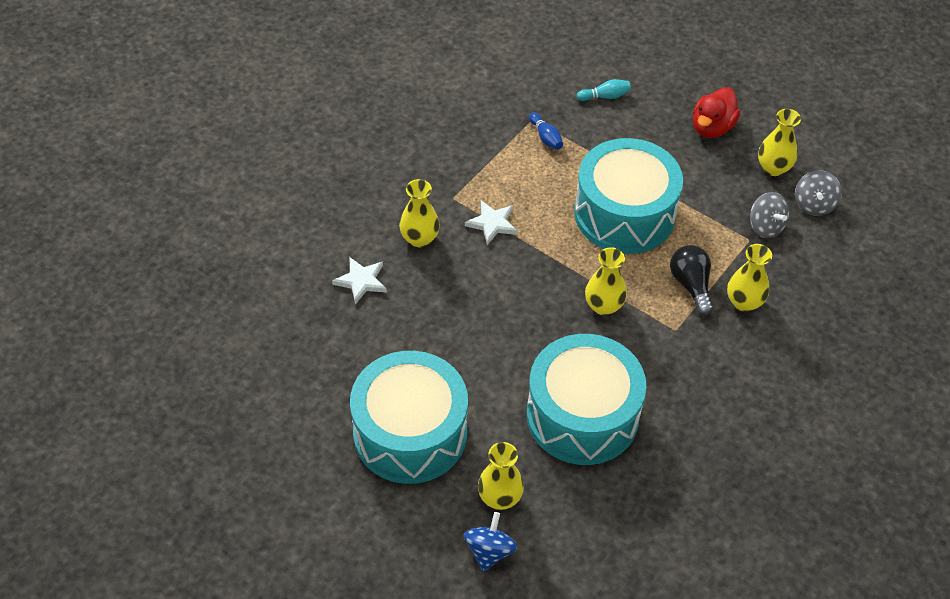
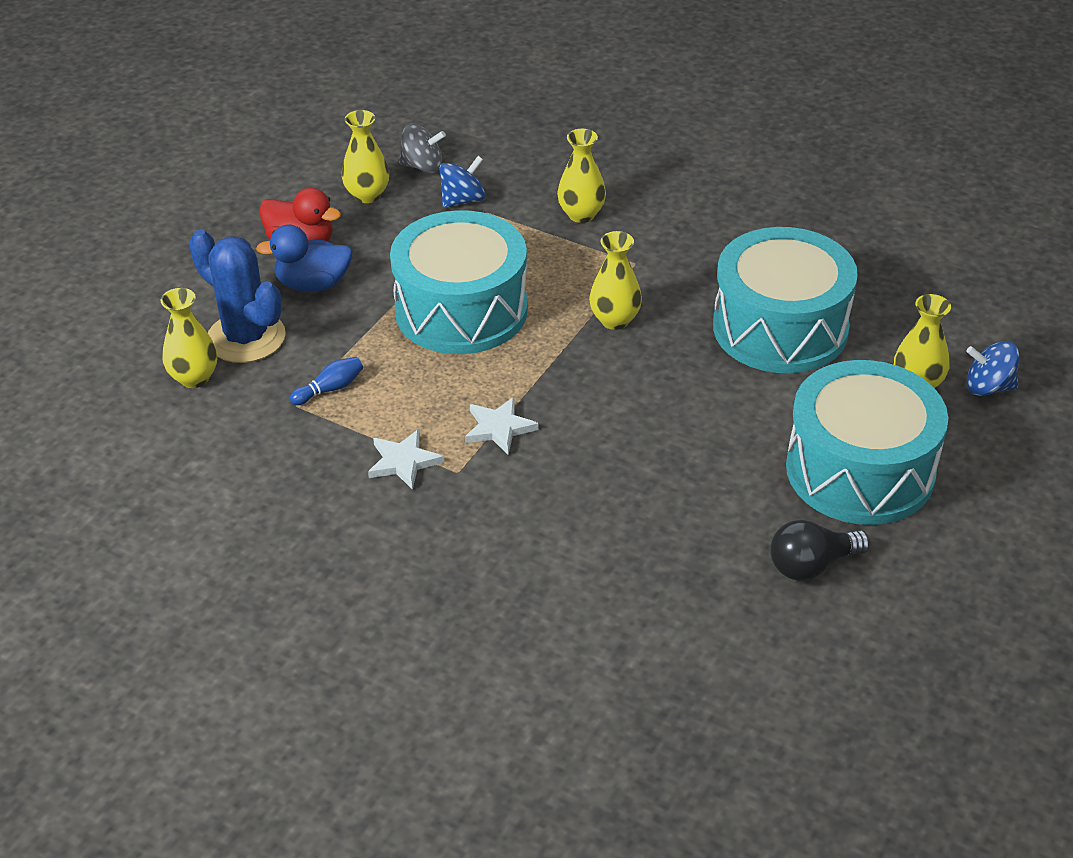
camera: 95 degrees left, 10 degrees down
white star [332,257,387,304] -> white star moved to [368,429,444,490]
yellow vase [399,179,440,247] -> yellow vase moved to [160,288,217,388]
turquoise bowling pin [577,79,631,101] -> blue cactus [189,229,286,363]
black light bulb [670,245,713,316] -> black light bulb moved to [770,520,870,581]
grey spinning top [750,192,789,238] -> blue spinning top [439,156,486,208]
none -> blue duck [256,225,353,292]

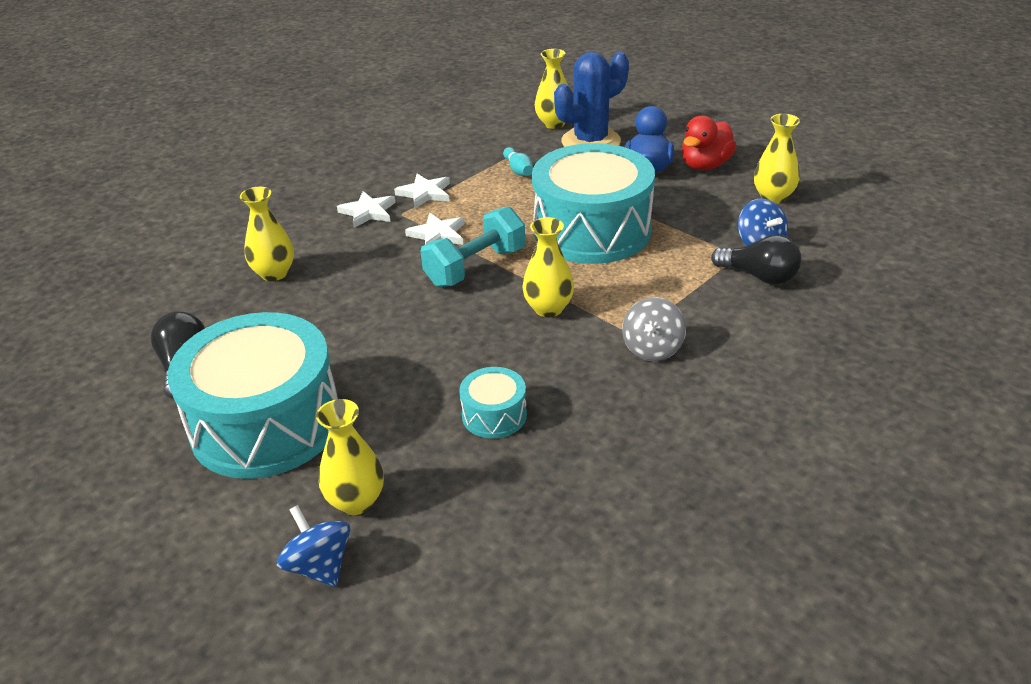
camera: 105 degrees right, 5 degrees down
blue bowling pin [290,357,363,405] -> turquoise bowling pin [503,147,533,176]
grey spinning top [399,124,446,173] -> grey spinning top moved to [622,297,686,361]
yellow vase [557,129,606,223] -> yellow vase moved to [240,187,294,281]
turquoise drum [713,227,858,373] -> turquoise drum [459,367,527,438], size x0.43
blue spinning top [966,341,1019,396] -> blue spinning top turned 60 degrees counterclockwise [277,505,350,587]
none -> white star [337,191,396,228]
none -> turquoise dumbbell [421,206,525,287]
none -> black light bulb [711,235,802,285]

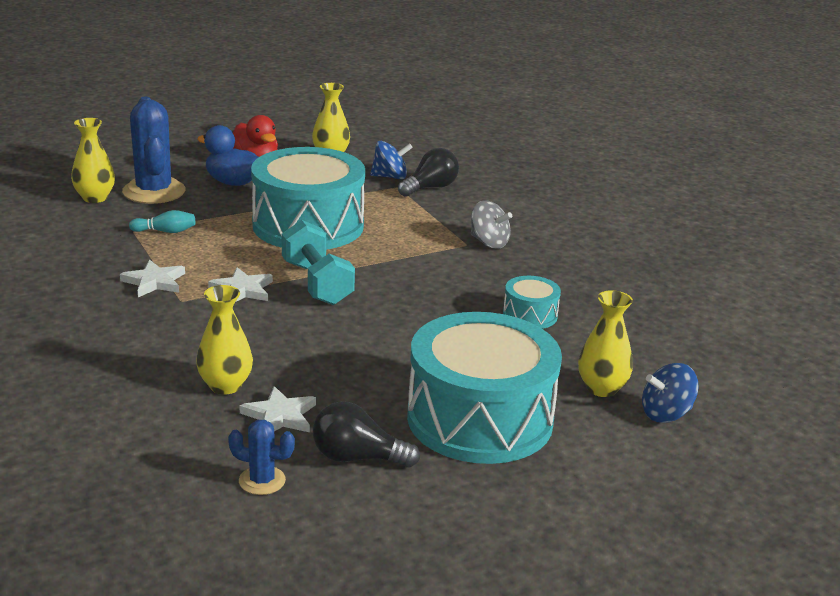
camera: 75 degrees left, 10 degrees down
white star [337,191,396,228] -> white star moved to [239,386,316,432]
yellow vase [522,217,574,317] -> none
none -> blue cactus [228,420,295,495]

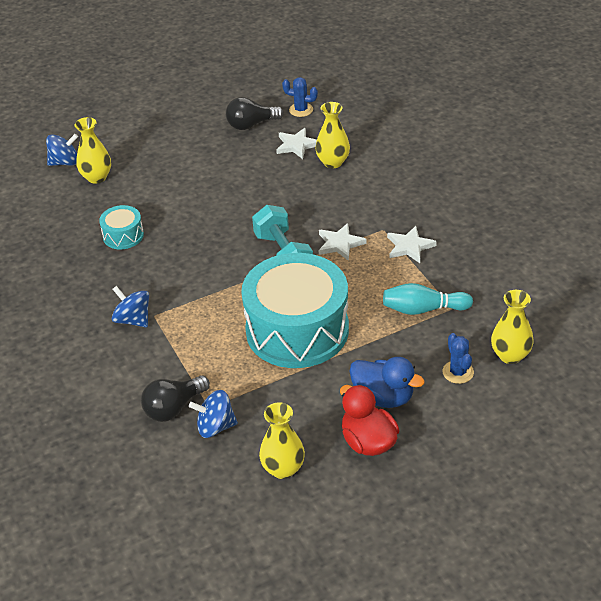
camera: 175 degrees left, 15 degrees up
blue cactus [122,97,185,204] -> blue cactus [443,333,474,384], size x0.50
turquoise bowling pin [129,210,195,233] -> turquoise bowling pin [383,283,473,315], size x1.52
black light bulb [313,402,420,467] -> black light bulb turned 150 degrees clockwise [225,97,284,130]
turquoise drum [407,312,562,464] -> none
grey spinning top [471,200,512,249] -> blue spinning top [112,286,149,327]

